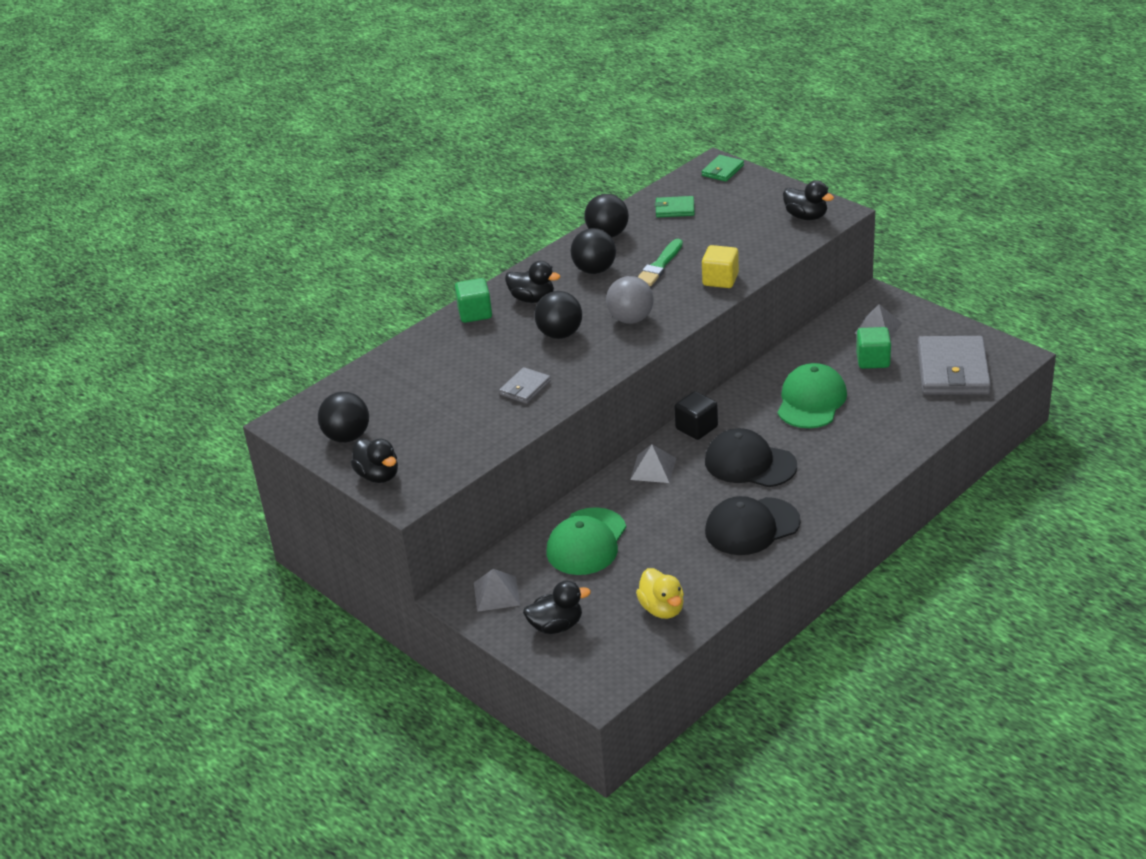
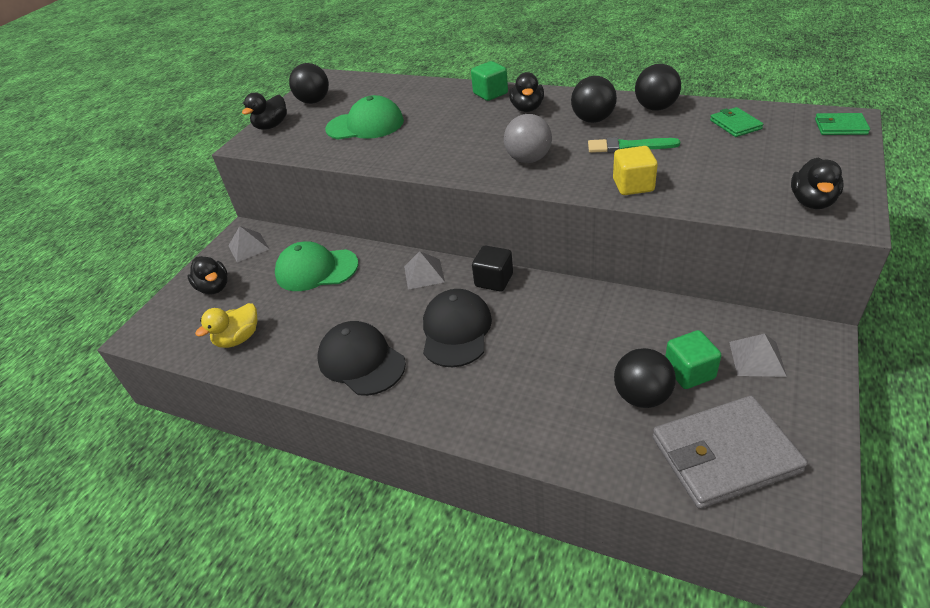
camera: 70 degrees right, 5 degrees up
grey wallet [499,367,551,404] -> none
black ball [534,291,582,339] -> black ball moved to [614,348,676,408]
green cap [778,363,847,428] -> green cap moved to [325,95,404,139]

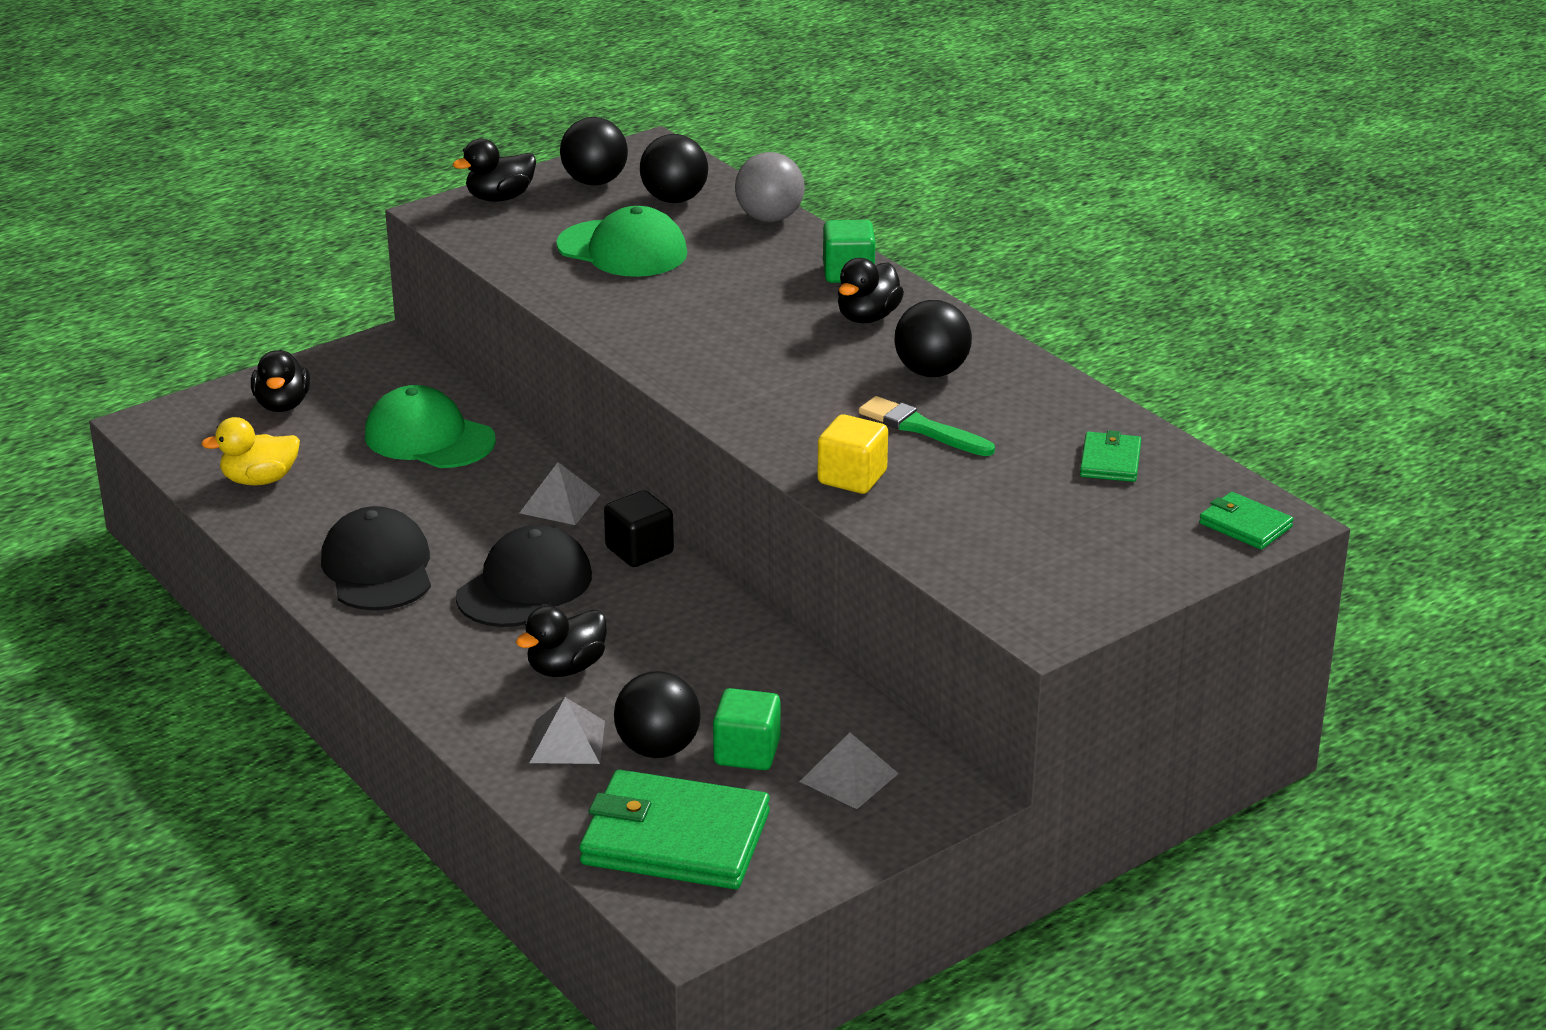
camera: 25 degrees right, 10 degrees down
grey pyramid [228,226,269,262] -> grey pyramid moved to [529,697,605,764]
grey ball [504,114,552,163] -> grey ball moved to [735,152,805,222]
black ball [635,64,681,111] -> black ball moved to [640,134,708,203]
grey wallet [652,396,808,509] -> green wallet [579,770,770,889]
black duck [791,158,844,209] -> black duck moved to [516,605,607,677]

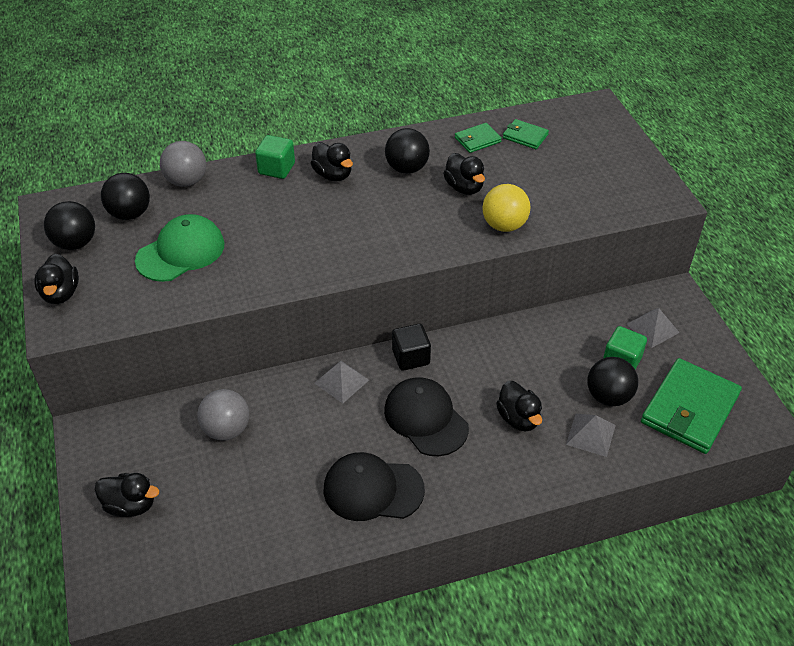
camera: 70 degrees left, 15 degrees up
yellow duck [201,417,300,485] -> none
green cap [365,385,496,468] -> grey ball [197,389,249,441]
yellow cube [817,414,888,494] -> yellow ball [482,184,531,232]
green brush [859,396,995,456] -> black duck [443,153,485,195]
green wallet [1199,492,1294,550] -> green wallet moved to [455,123,502,153]

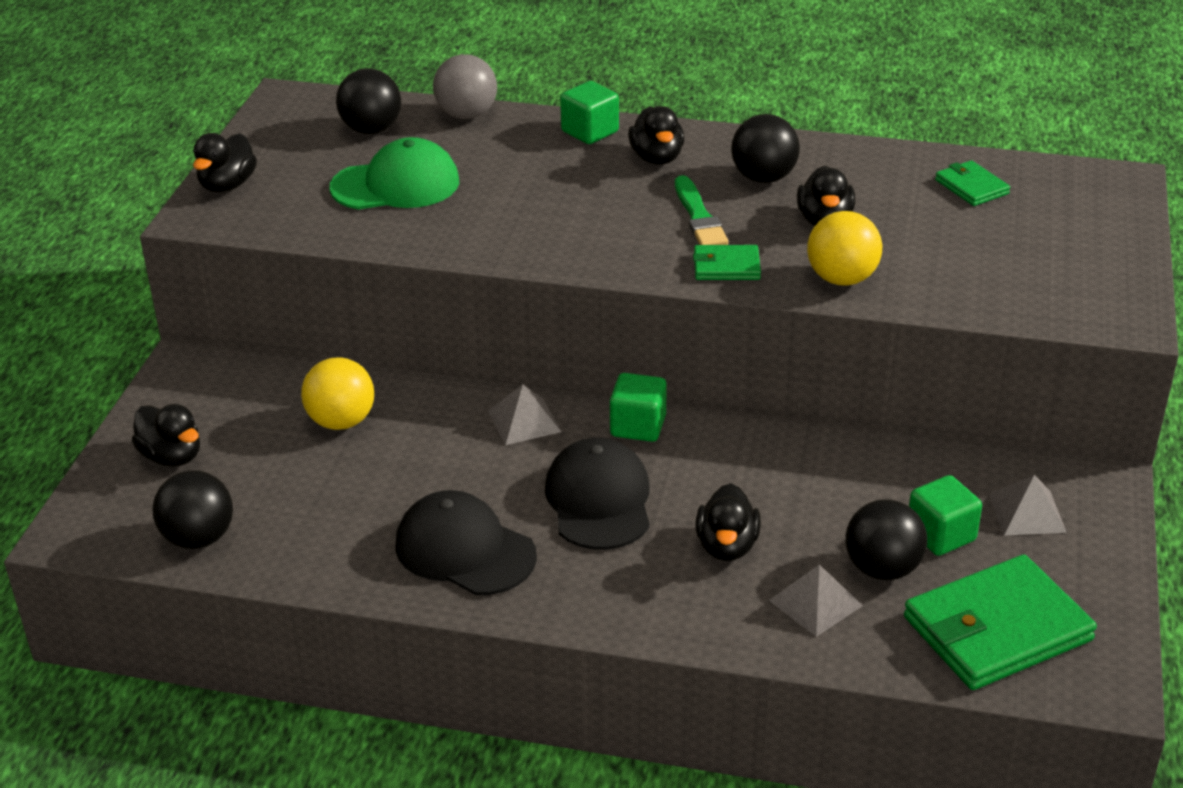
camera: 30 degrees right, 10 degrees down
black ball [44,201,95,250] -> black ball moved to [152,470,233,549]
grey ball [197,389,249,441] -> yellow ball [301,357,374,430]
black cube [392,324,431,371] -> green cube [610,373,667,442]
green wallet [455,123,502,153] -> green wallet moved to [693,245,761,280]
none -> green brush [675,175,729,245]

